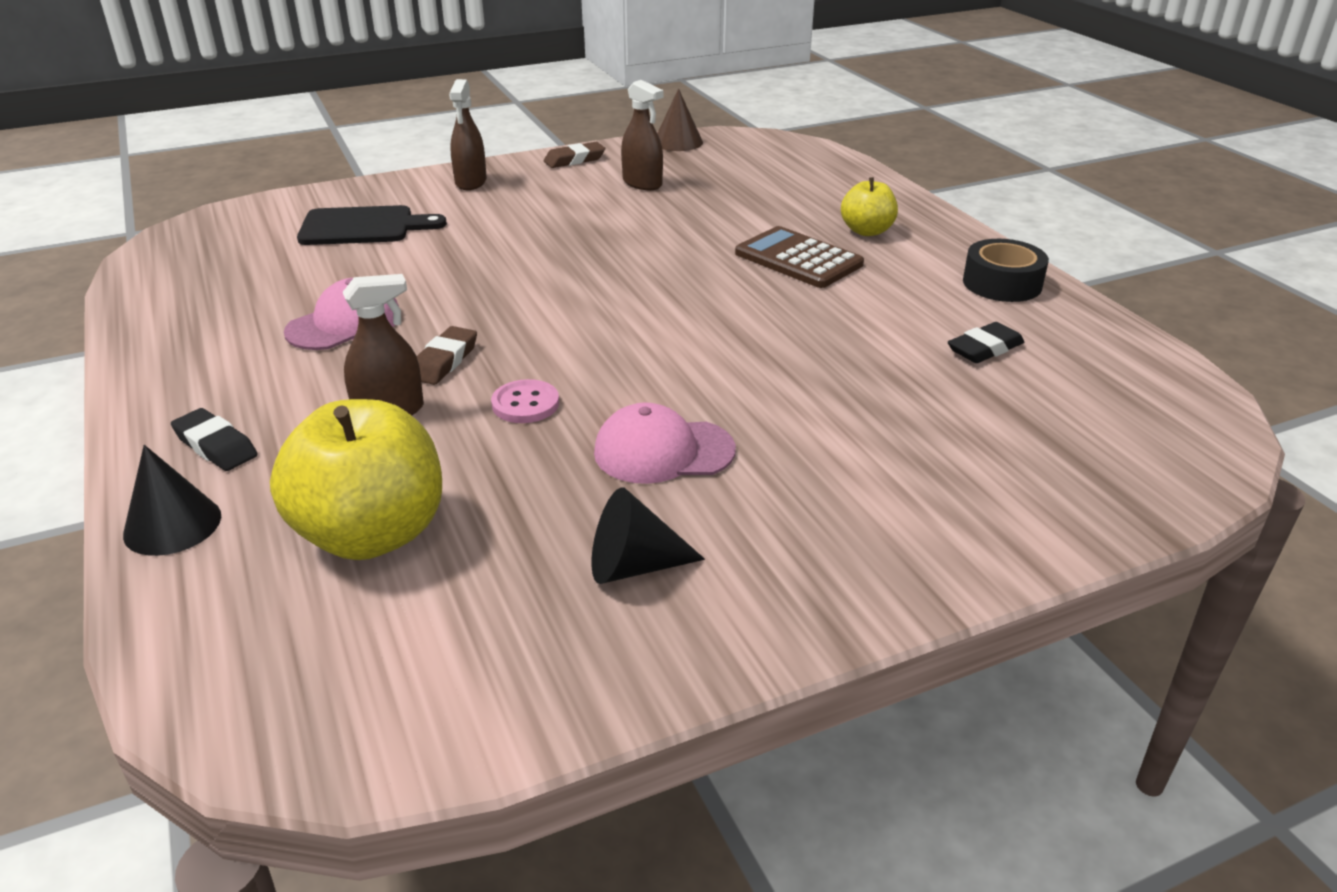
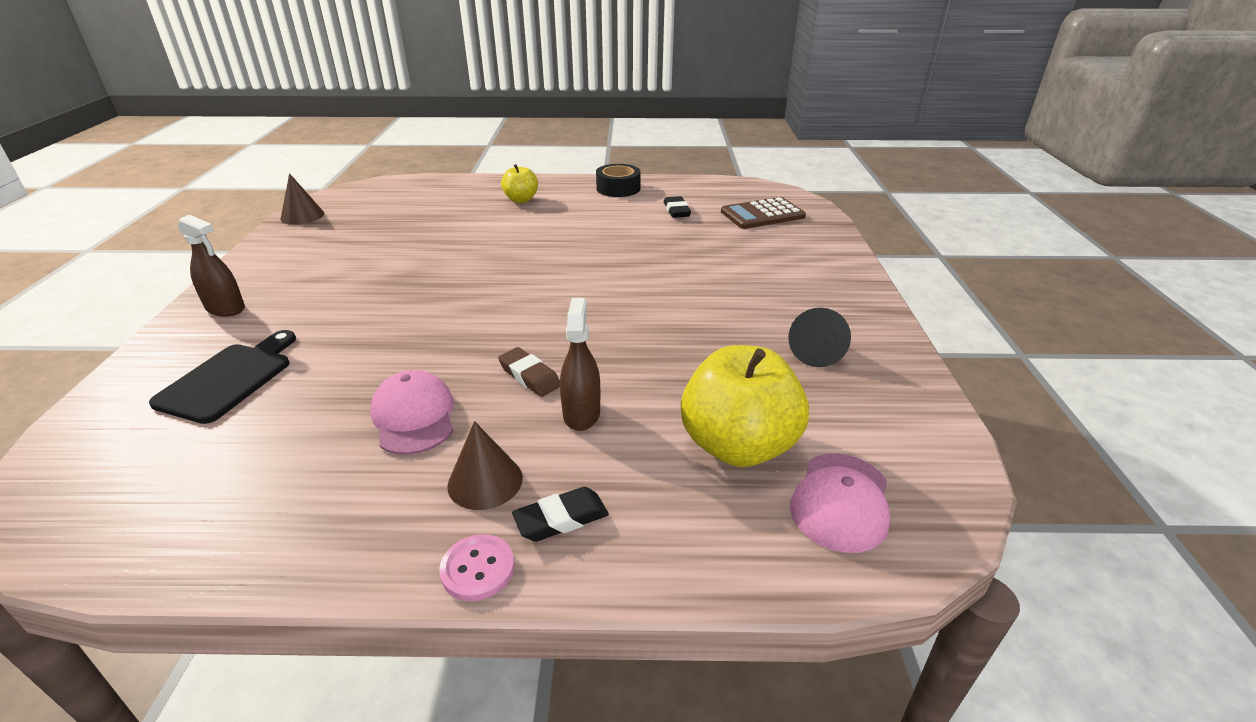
camera: 65 degrees left, 0 degrees up
black cone [123,445,221,556] -> none
pink button [491,379,559,423] -> pink button moved to [439,534,514,601]
brown eraser [544,142,605,168] -> none
pink cap [594,402,736,484] -> pink cap moved to [790,454,890,553]
brown spray bottle [621,80,663,190] -> none
brown calculator [735,226,864,288] -> brown calculator moved to [721,197,806,229]
none -> brown cone [447,421,523,510]

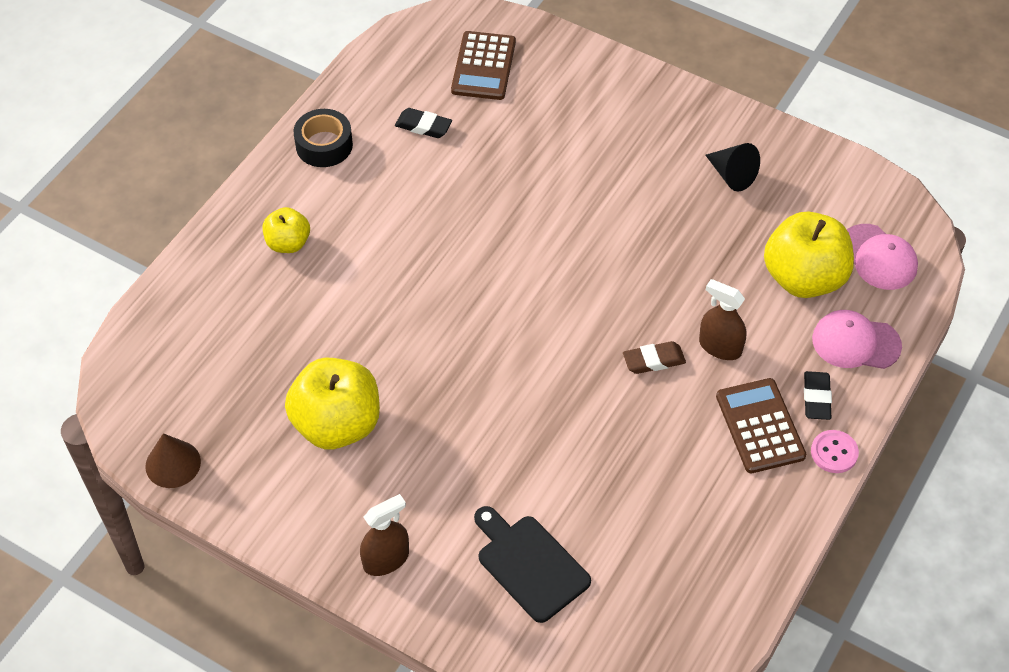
camera: 60 degrees left, 20 degrees up
pink cap [370,370,453,455] -> pink cap moved to [812,310,902,369]
brown cone [447,421,523,510] -> brown calculator [716,378,806,473]
none -> yellow apple [285,358,380,449]

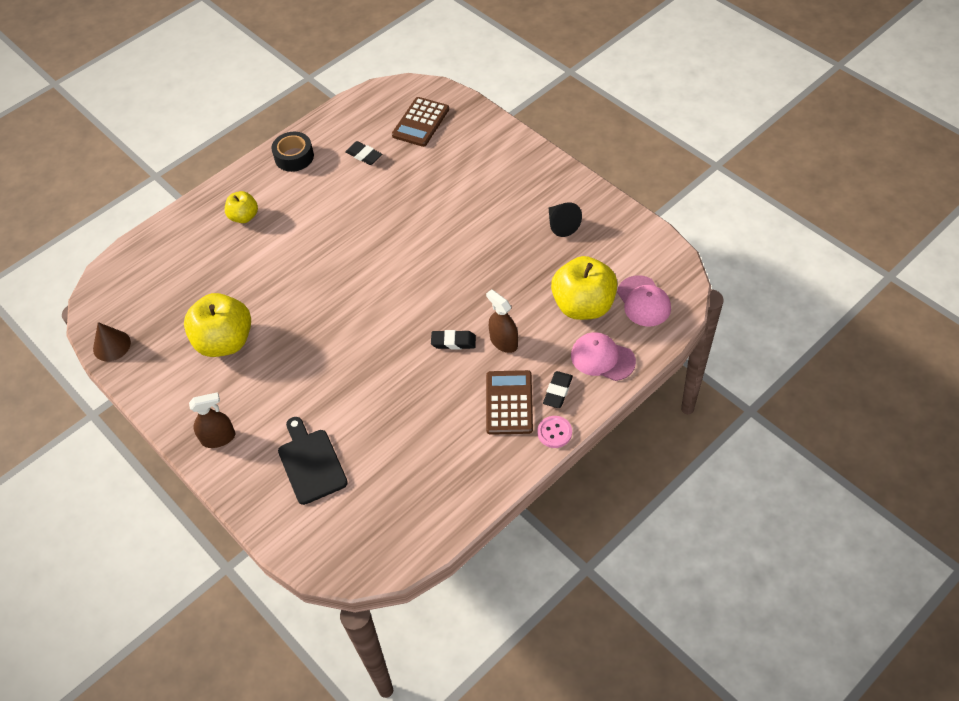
camera: 20 degrees right, 0 degrees up
brown eraser [623,341,686,374] -> black eraser [431,330,476,350]

